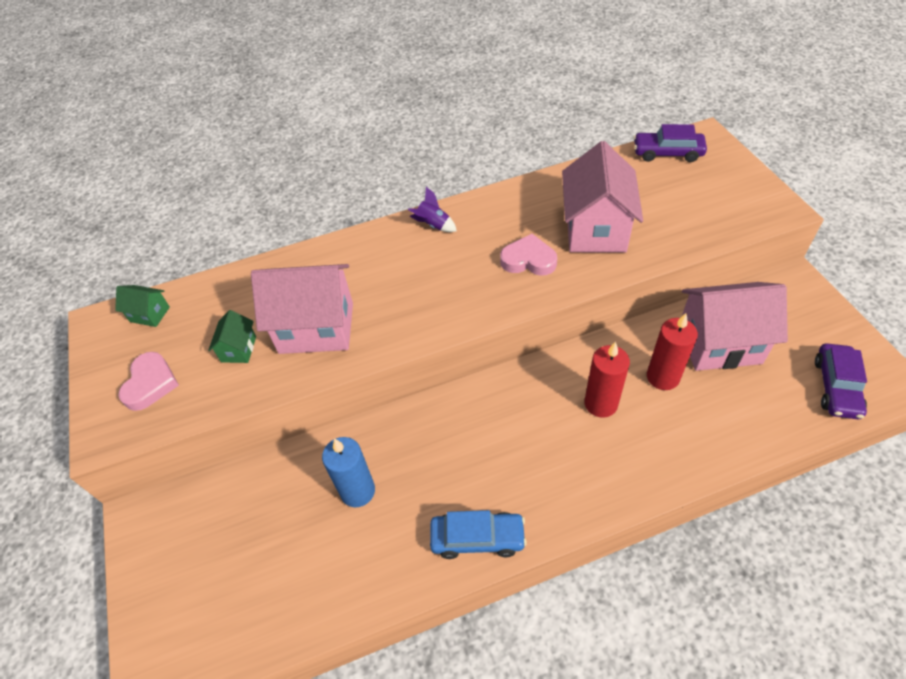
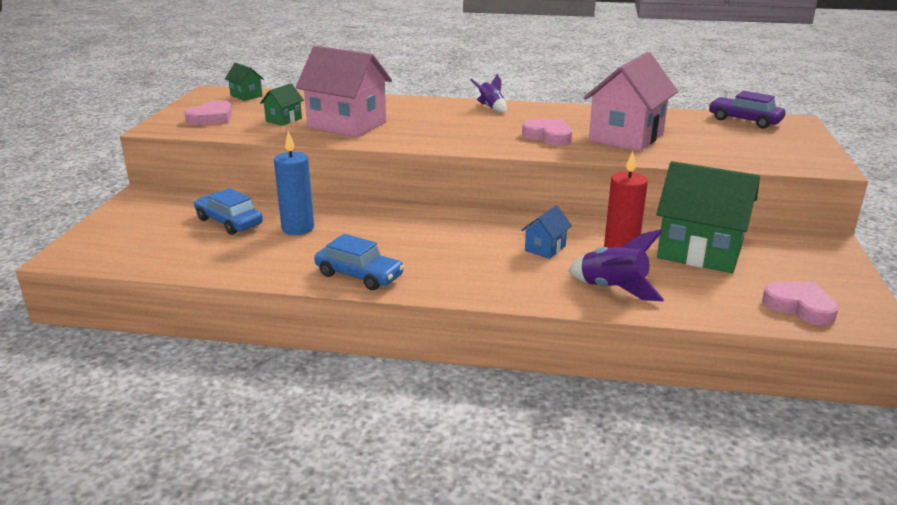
camera: 25 degrees right, 25 degrees down
red candle [585,342,630,418] -> blue house [521,205,572,259]
pink house [682,282,788,371] -> green house [656,161,760,273]
purple car [815,343,867,419] -> pink heart [762,282,839,326]
none -> blue car [194,188,263,235]
none -> purple rocket [568,229,664,301]

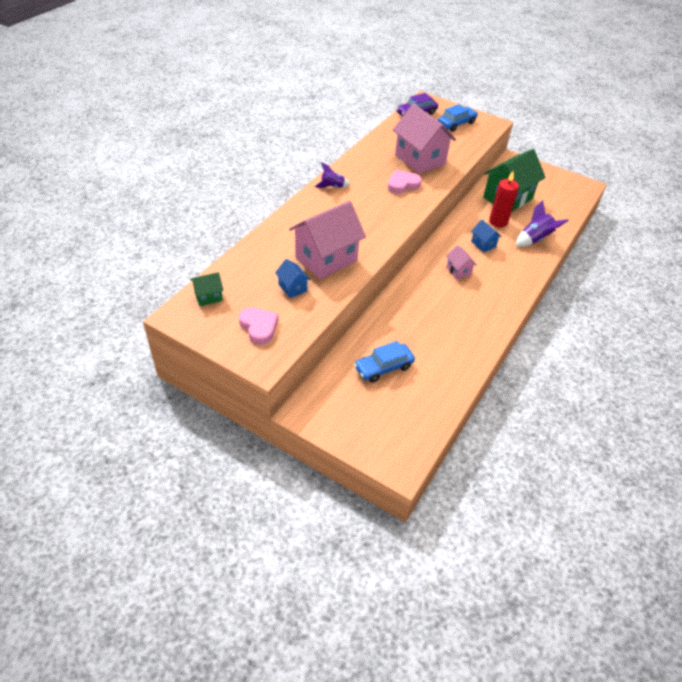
camera: 70 degrees left, 20 degrees up
green house [260,83,304,126] -> blue house [275,259,310,298]
blue candle [274,131,314,235] -> none
blue car [314,234,405,290] -> blue car moved to [438,104,478,132]
pink heart [762,282,839,326] -> none
none -> pink house [446,245,477,280]

